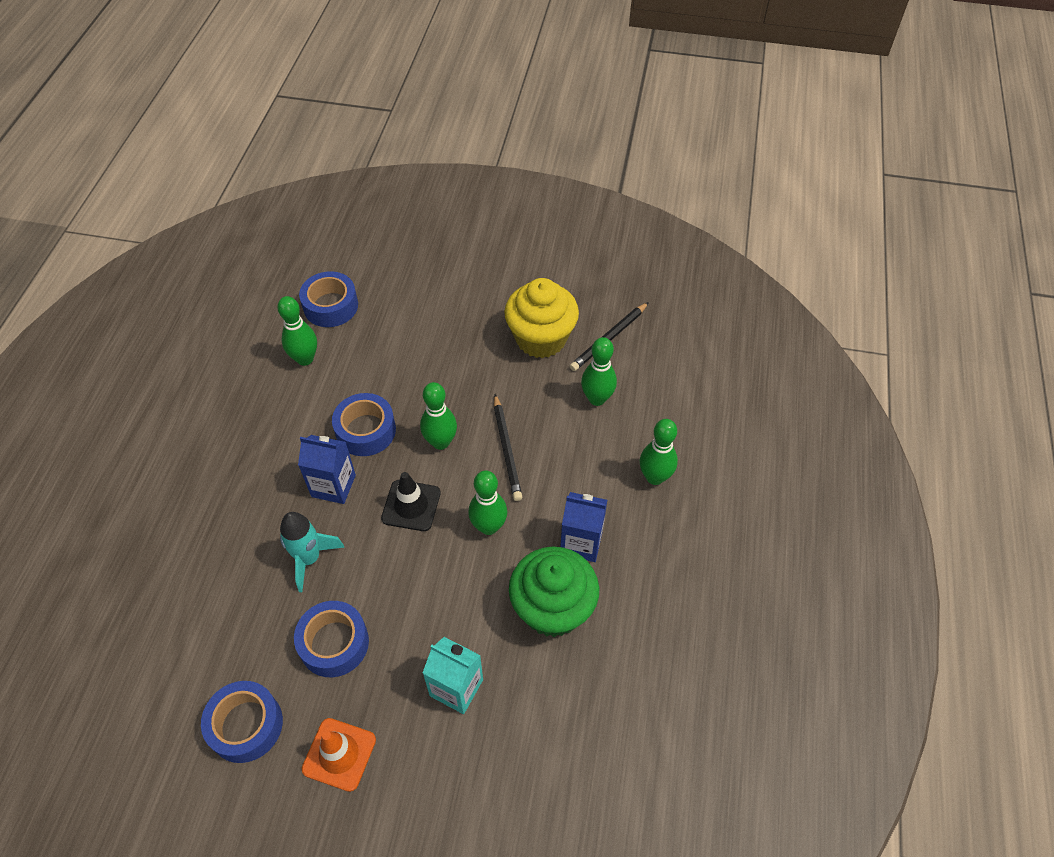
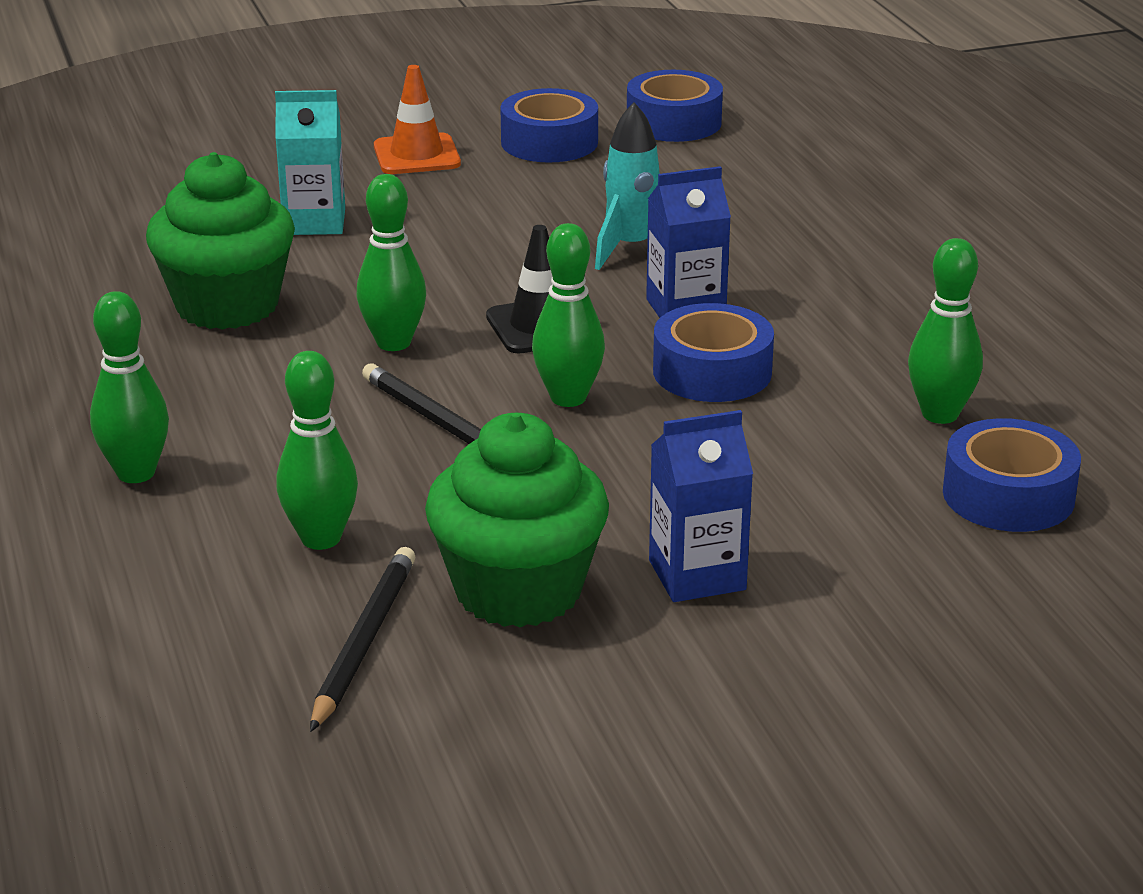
camera: 150 degrees right, 25 degrees down
blue tape [294,601,369,677] -> blue tape moved to [627,70,723,142]
yellow cupcake [504,278,579,358] -> green cupcake [425,413,609,628]
blue carton [560,492,607,562] -> blue carton moved to [649,410,753,602]

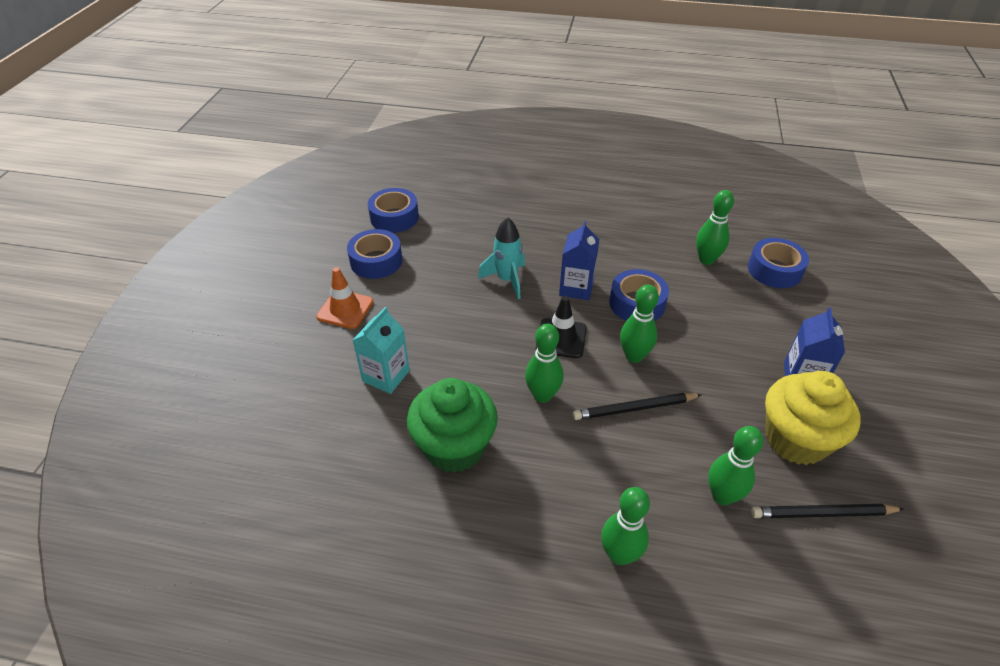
camera: 60 degrees left, 15 degrees up
black pencil [310,547,415,732] -> black pencil turned 45 degrees counterclockwise [751,504,904,518]
green cupcake [425,413,609,628] -> yellow cupcake [765,371,861,465]

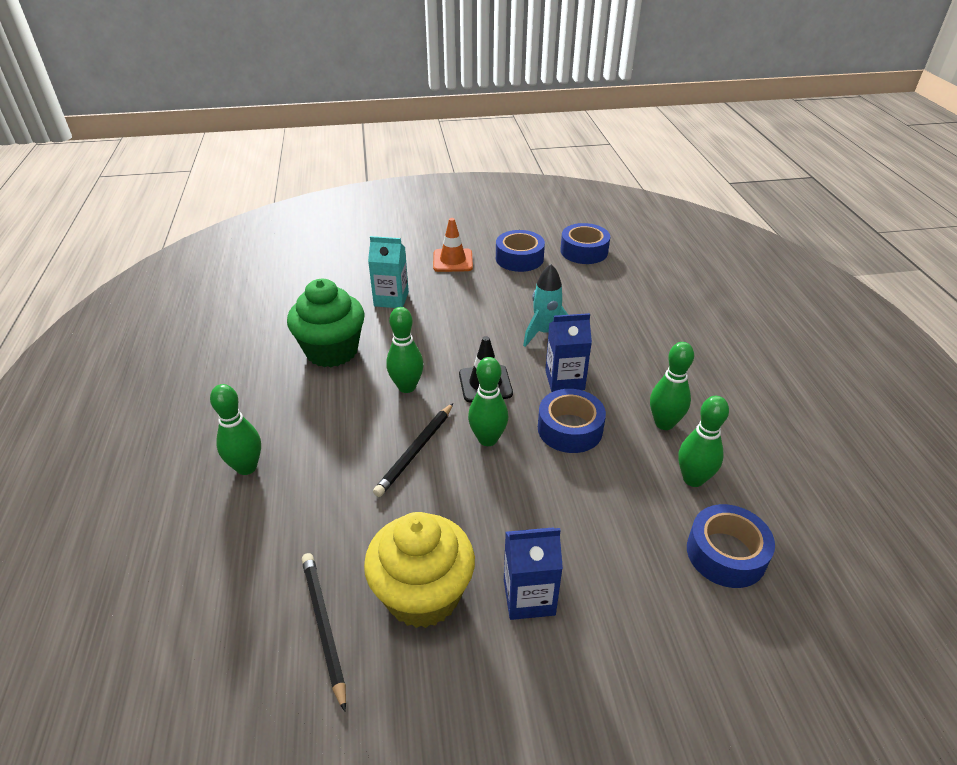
camera: 70 degrees right, 5 degrees down
black pencil [573,393,701,420] -> black pencil turned 120 degrees counterclockwise [373,403,453,497]
green bowling pin [708,426,763,505] -> green bowling pin moved to [650,342,694,430]

